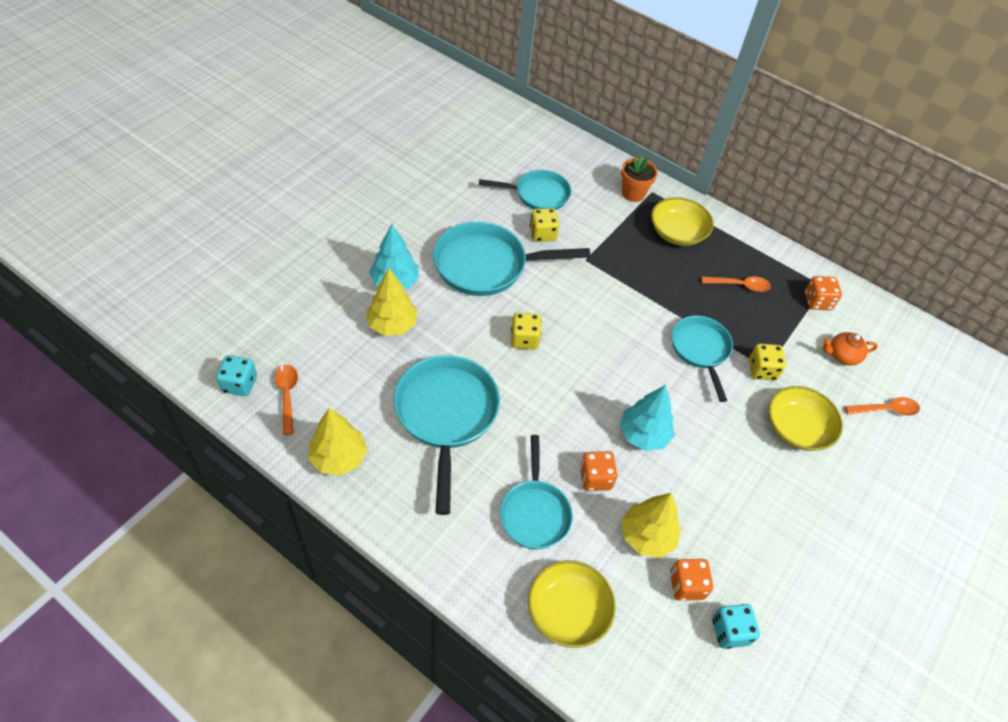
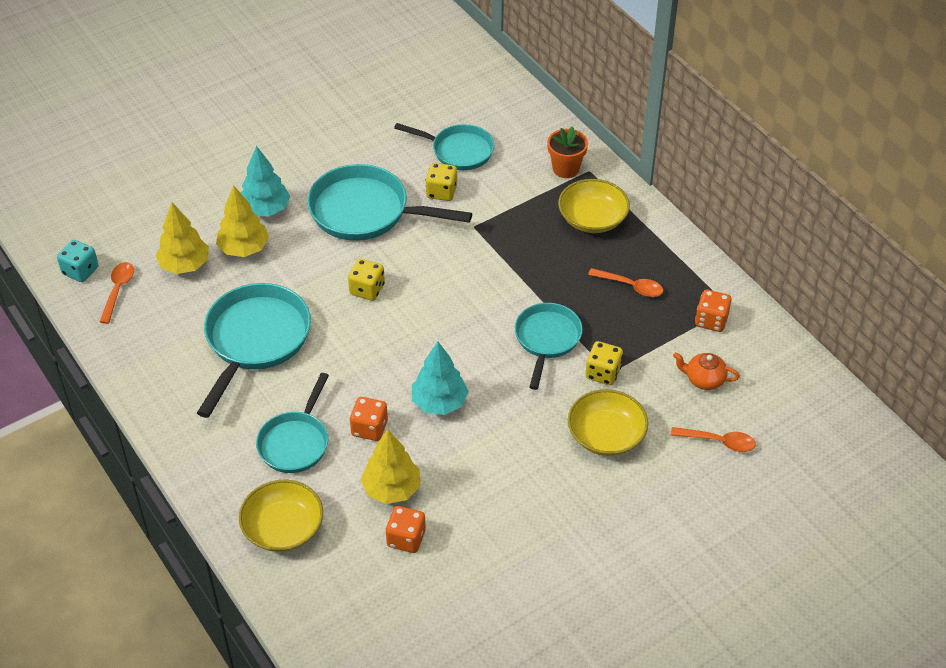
camera: 25 degrees right, 5 degrees down
yellow tree [308,407,367,476] -> yellow tree moved to [155,202,209,274]
turquoise dice [712,604,760,649] -> none

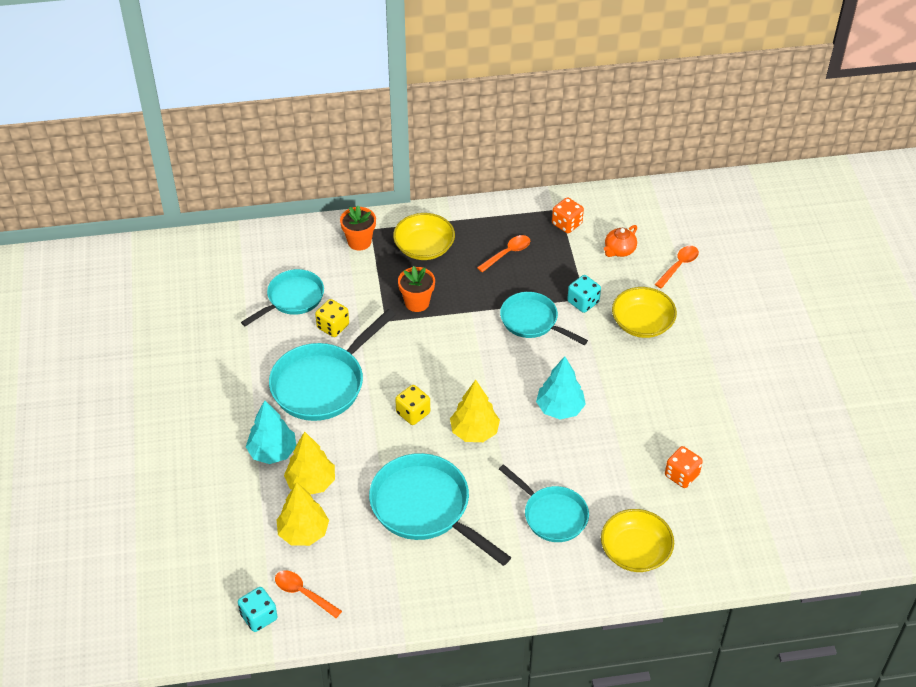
camera: 65 degrees left, 0 degrees up
orange dice [350,397,388,441] -> none
yellow tree [361,429,420,504] -> yellow tree moved to [450,380,500,442]
yellow dice [586,341,623,385] -> turquoise dice [567,275,601,313]
none -> orange flower pot [398,266,435,312]

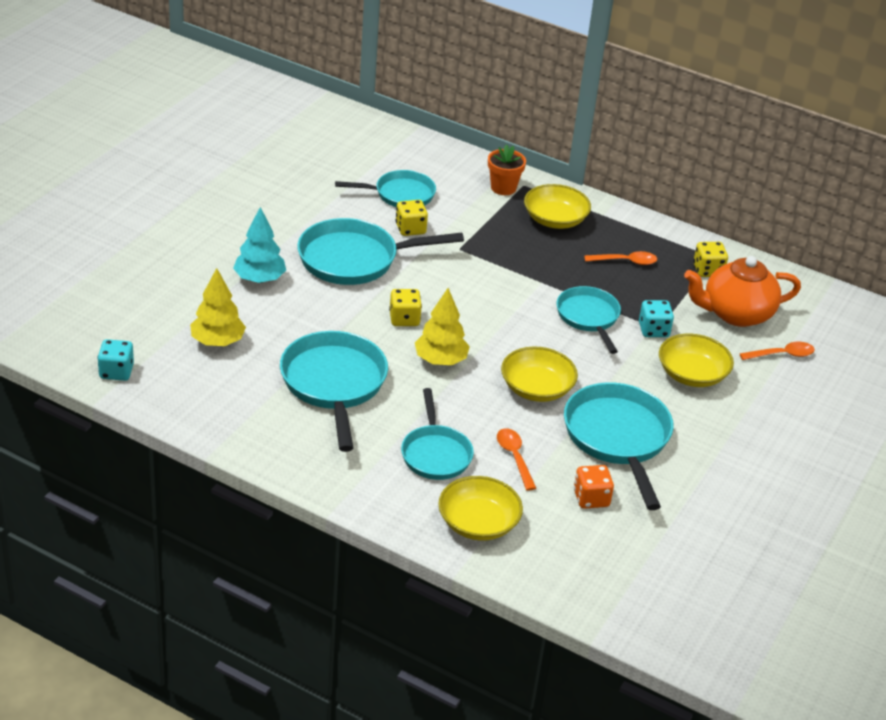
camera: 35 degrees right, 10 degrees down
orange spoon [275,571,342,618] -> orange spoon moved to [497,428,536,491]
yellow tree [284,432,335,495] -> none
orange flower pot [398,266,435,312] -> none
turquoise tree [536,356,586,420] -> yellow bowl [501,347,578,402]
orange dice [552,197,584,233] -> yellow dice [693,242,728,277]
orange teapot [604,225,637,257] -> orange teapot [684,256,801,327], size x2.01
none -> turquoise pan [564,383,673,510]

